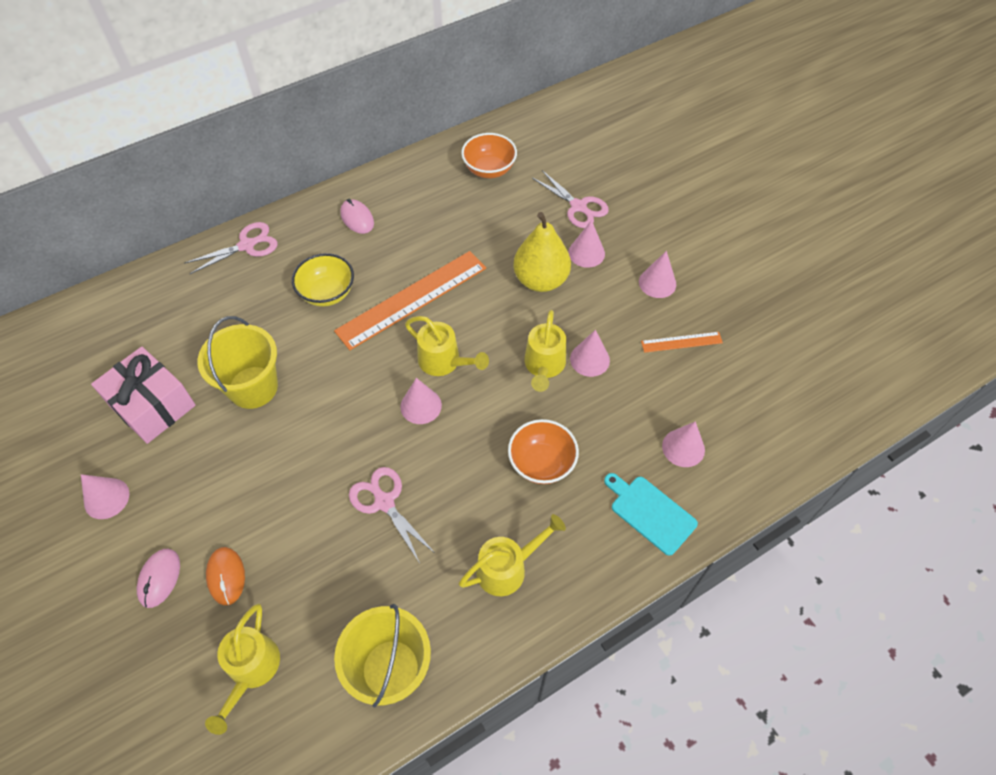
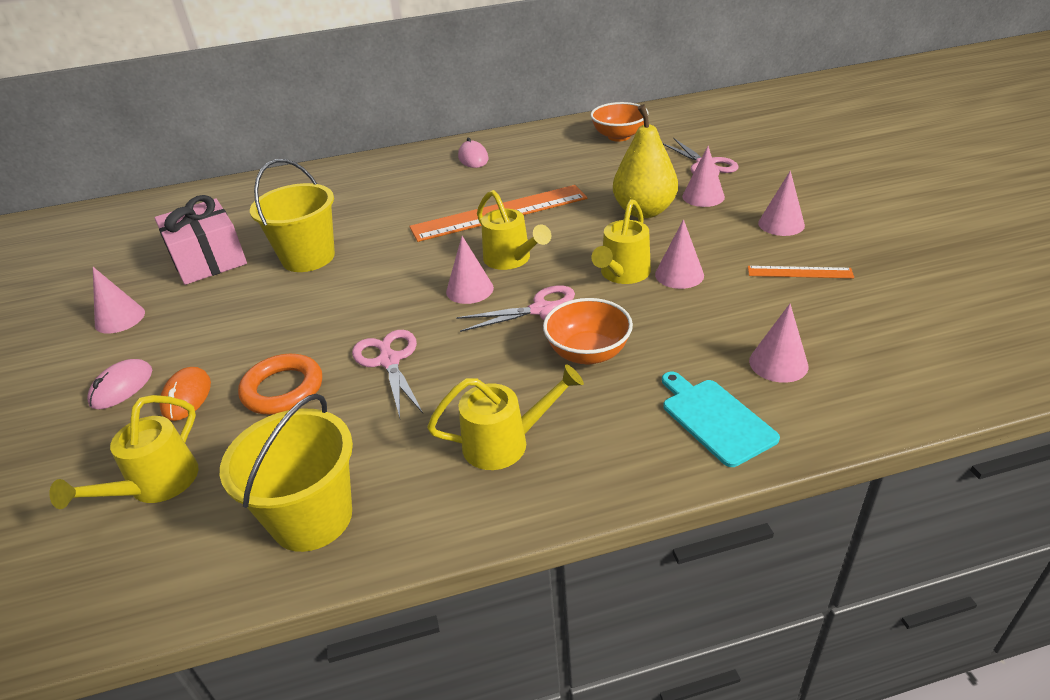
camera: 20 degrees right, 20 degrees down
pink scissors [184,222,278,274] -> pink scissors moved to [456,285,575,332]
yellow bowl [292,253,354,307] -> none
none -> orange ring [238,354,322,415]

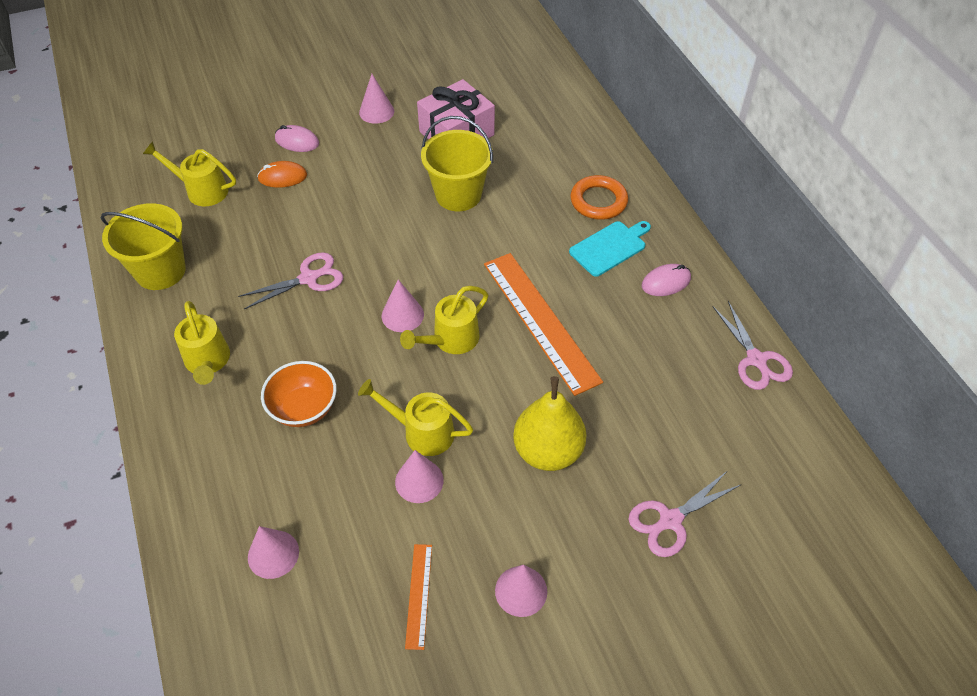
camera: 80 degrees right, 15 degrees up
orange ring [238,354,322,415] -> orange ring moved to [570,175,628,220]
pink scissors [456,285,575,332] -> pink scissors moved to [713,301,793,390]
orange bowl [590,102,649,142] -> none
turquoise cutting board [662,372,780,467] -> turquoise cutting board moved to [569,221,651,277]
pink cone [682,146,725,207] -> none

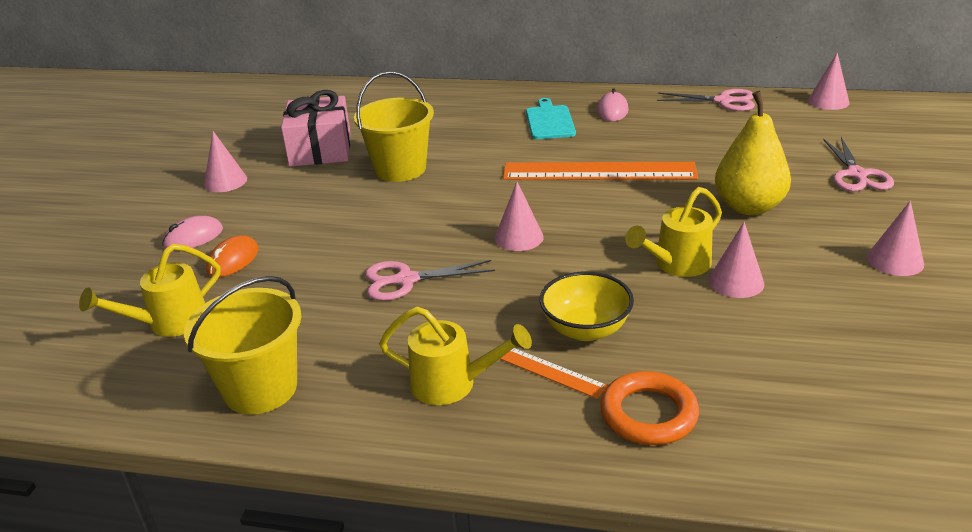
camera: 55 degrees left, 20 degrees down
pink scissors [238,252,343,309] -> pink scissors turned 105 degrees counterclockwise [365,260,495,301]
pink cone [248,526,299,579] -> pink cone moved to [808,52,849,110]
orange bowl [261,361,337,427] -> yellow bowl [540,272,634,341]
yellow watering can [400,286,488,354] -> none
orange ruler [405,544,432,650] -> orange ruler moved to [500,348,608,399]
orange ring [570,175,628,220] -> orange ring moved to [600,371,699,445]

